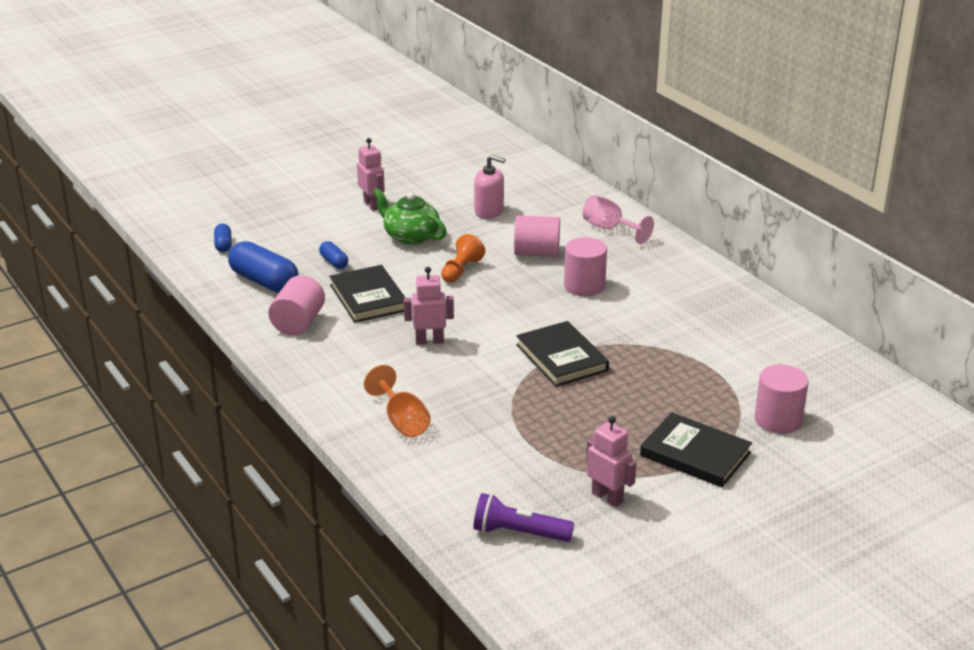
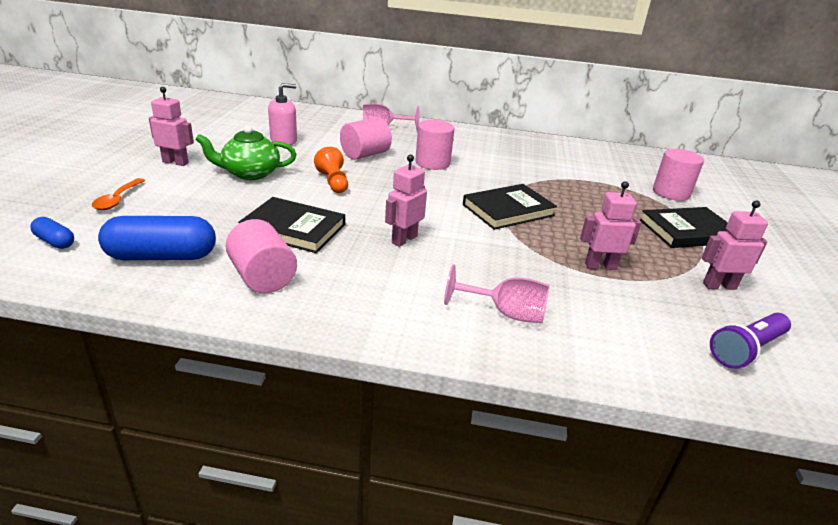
camera: 50 degrees left, 0 degrees up
blue capsule [319,241,348,269] -> none
orange goblet [364,365,431,437] -> pink goblet [444,264,550,323]
black book [516,321,609,387] -> black book turned 45 degrees counterclockwise [463,184,557,230]
none -> orange spoon [92,178,145,210]
none -> pink robot [580,181,642,270]

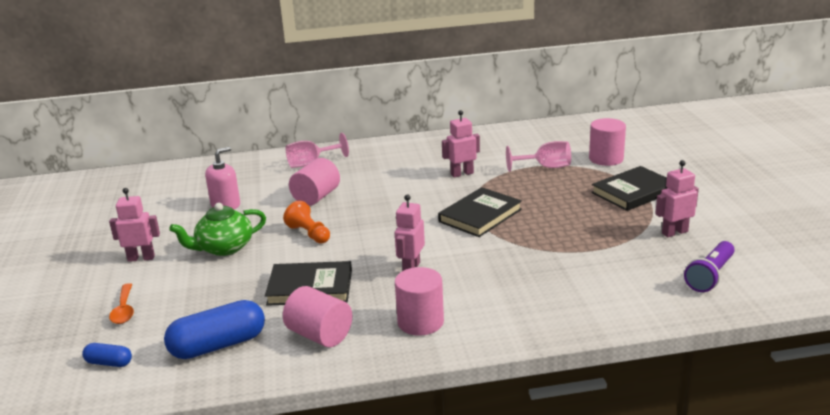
camera: 15 degrees left, 5 degrees down
pink cylinder [415,120,454,170] -> pink cylinder moved to [395,267,444,336]
pink goblet [444,264,550,323] -> pink goblet moved to [506,141,571,172]
pink robot [580,181,642,270] -> pink robot moved to [442,110,480,178]

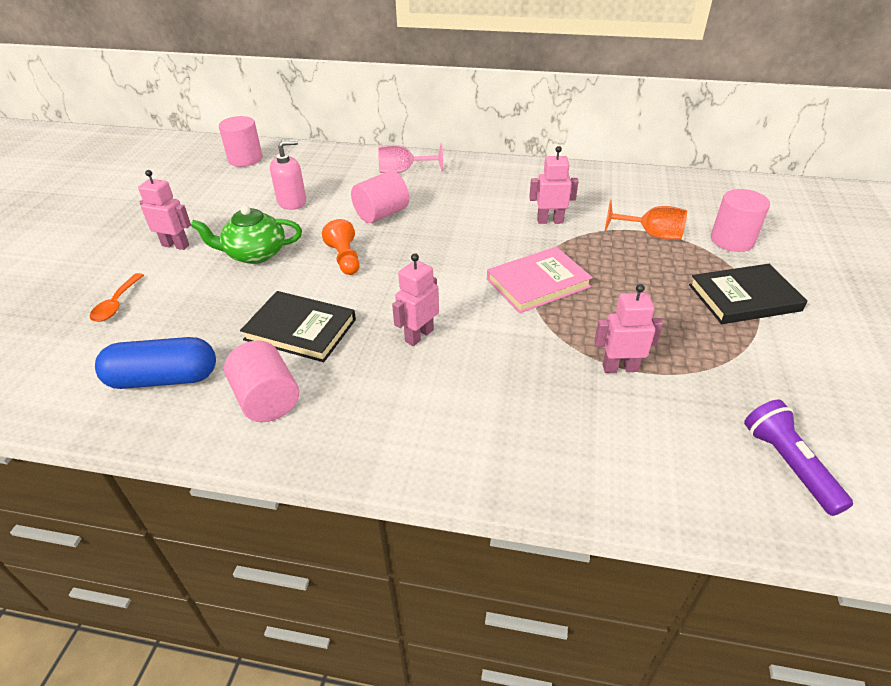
camera: 20 degrees right, 15 degrees up
blue capsule [82,343,132,367] -> none
pink cylinder [395,267,444,336] -> pink cylinder moved to [219,116,263,167]
black book [438,187,522,237] -> pink book [487,247,593,313]
pink goblet [506,141,571,172] -> orange goblet [605,200,687,240]
pink robot [655,160,699,237] -> pink robot moved to [594,284,663,373]
purple flashlight [684,241,735,292] -> purple flashlight turned 105 degrees clockwise [744,400,853,516]

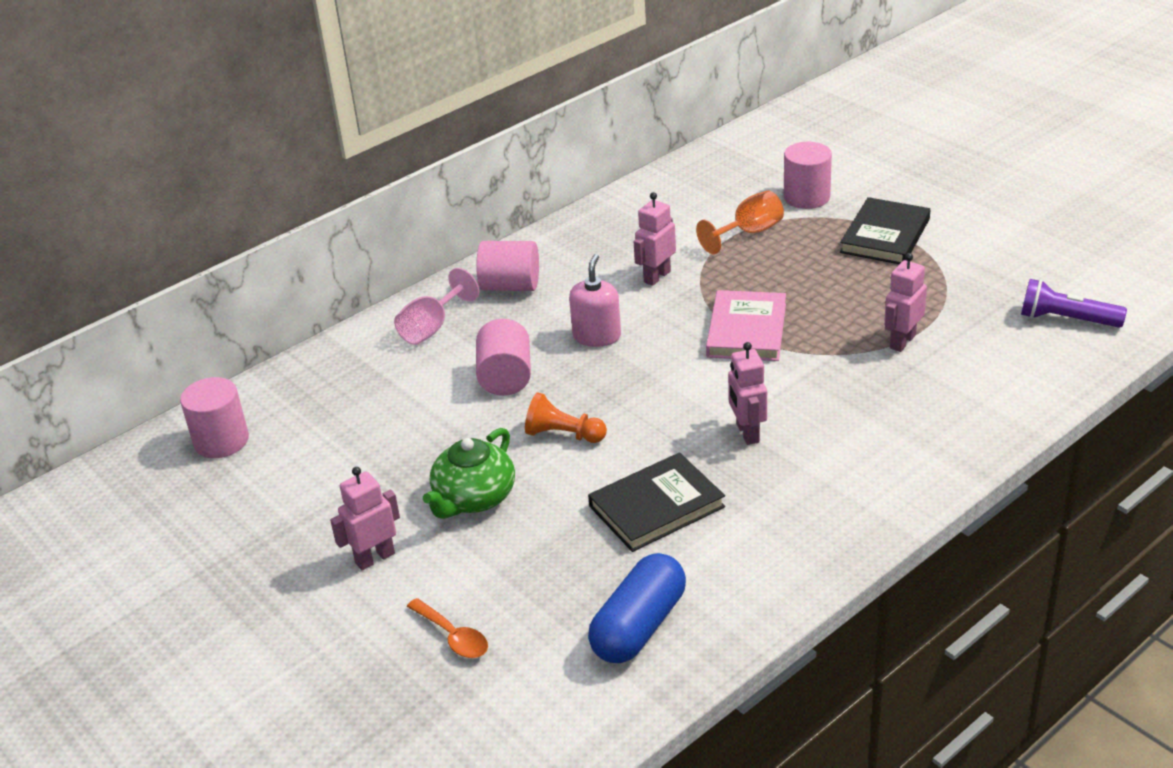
camera: 50 degrees left, 5 degrees down
pink cylinder [224,341,299,422] -> pink cylinder moved to [476,241,539,291]
pink soap dispenser [270,140,306,210] -> pink soap dispenser moved to [569,254,621,347]

